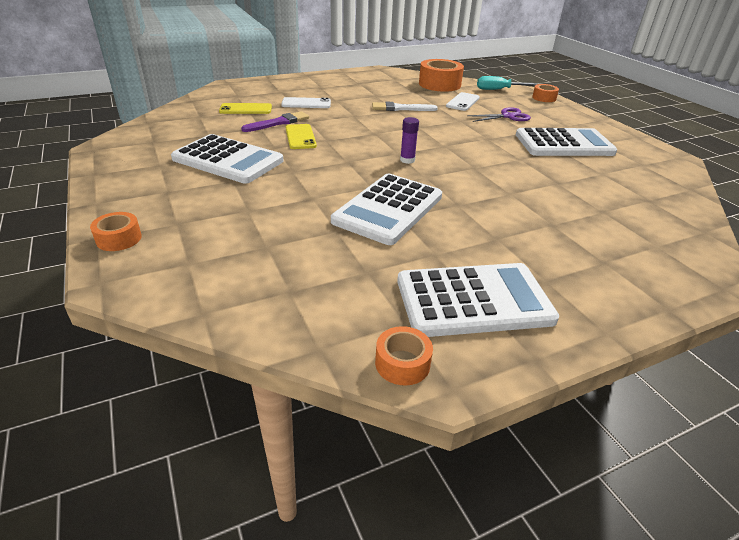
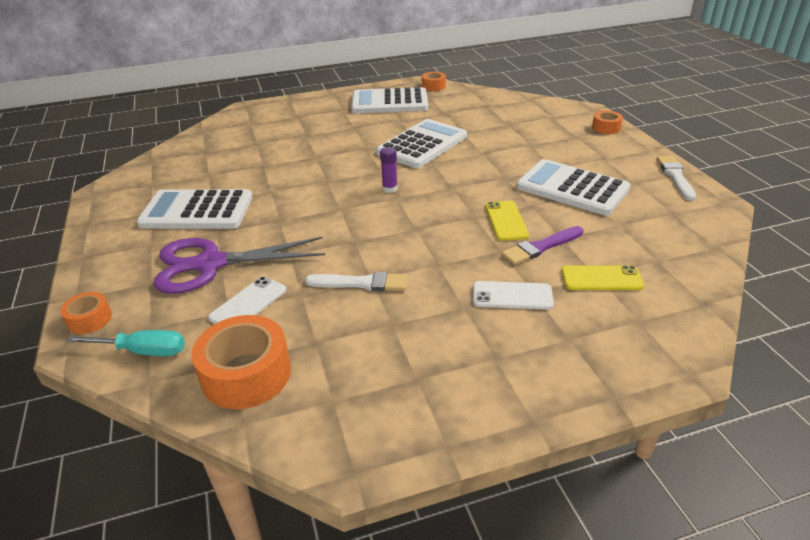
camera: 170 degrees left, 0 degrees up
purple scissors [467,107,531,122] -> purple scissors [154,237,325,294], size x1.80
none -> white brush [657,156,696,200]

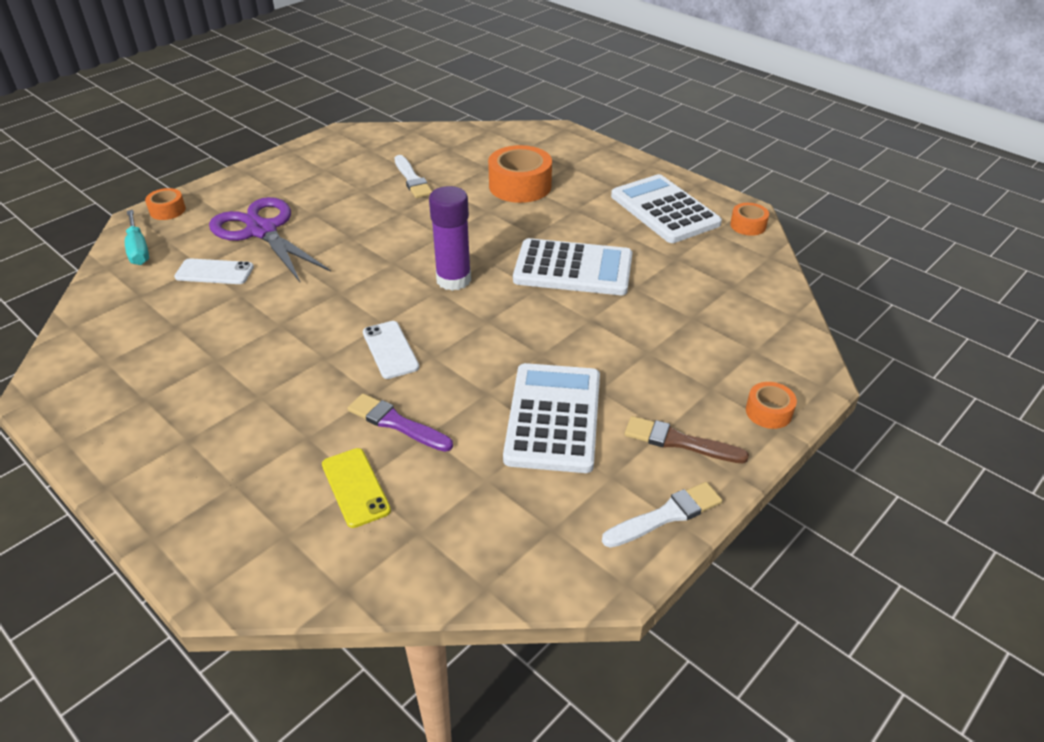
camera: 60 degrees right, 5 degrees up
white calculator [137,189,252,229] -> none
orange tape [191,315,291,409] -> orange tape moved to [488,145,552,203]
white brush [305,272,408,291] -> white brush moved to [394,155,432,198]
purple glue stick [380,147,398,193] -> purple glue stick [429,186,471,291], size x1.91
white phone [473,281,554,310] -> white phone moved to [363,321,419,379]
yellow phone [485,201,529,241] -> none
none -> brown brush [625,416,749,463]

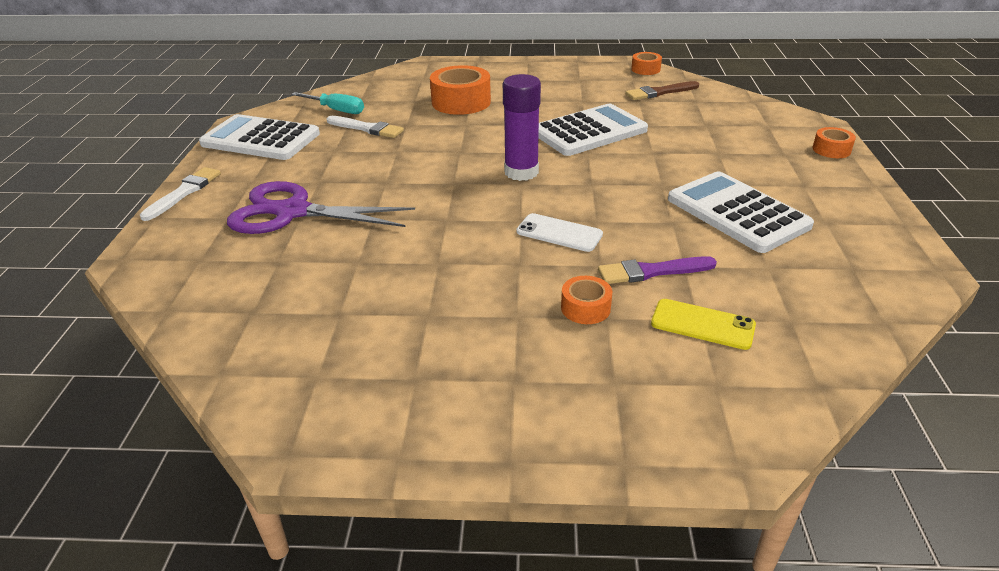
camera: 40 degrees left, 5 degrees down
turquoise screwdriver [125,210,149,265] -> turquoise screwdriver moved to [291,92,364,114]
orange tape [145,188,186,220] -> orange tape moved to [561,276,612,324]
white phone [174,258,254,284] -> none
white brush [602,482,722,548] -> white brush moved to [140,167,221,221]
white calculator [611,174,722,243] -> white calculator moved to [199,114,320,160]
brown brush [625,416,749,463] -> brown brush moved to [625,81,699,100]

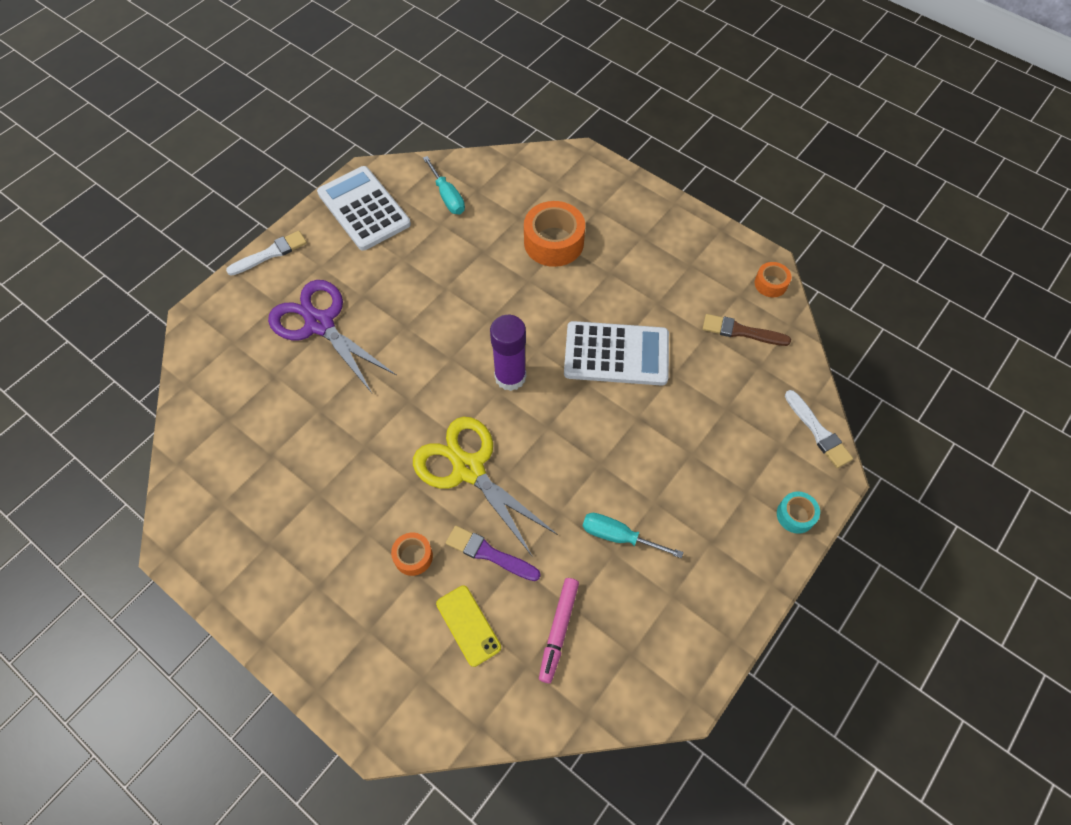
camera: 35 degrees right, 25 degrees up
white brush [327,116,404,138] -> white brush moved to [785,390,853,468]
white phone [516,213,603,252] -> yellow scissors [413,417,558,557]
white calculator [668,172,814,253] -> turquoise screwdriver [583,513,683,558]
orange tape [813,127,856,158] -> turquoise tape [777,491,820,534]
none -> pink marker [539,578,579,683]

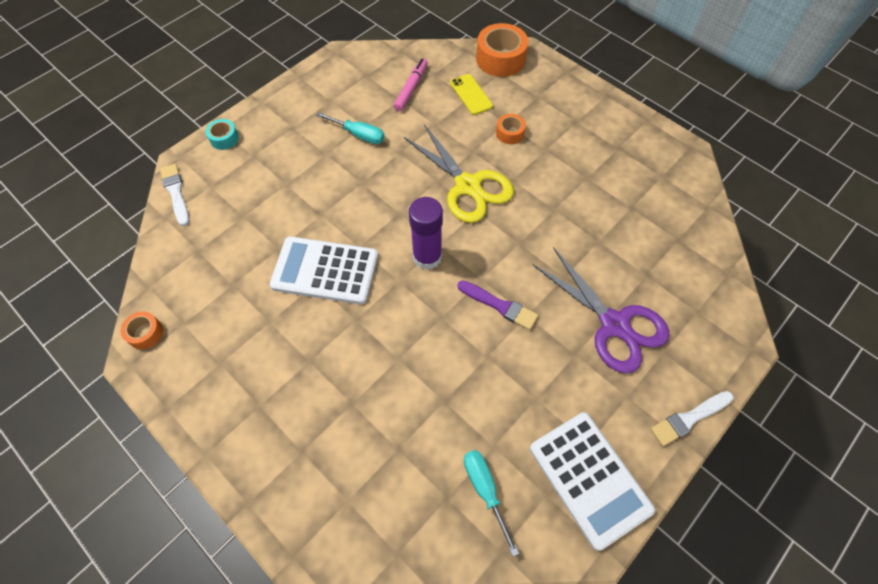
camera: 175 degrees left, 0 degrees up
purple brush [446,525,541,581] -> purple brush moved to [457,280,538,330]
orange tape [524,201,585,267] -> orange tape moved to [476,23,529,77]
brown brush [703,314,791,346] -> none

